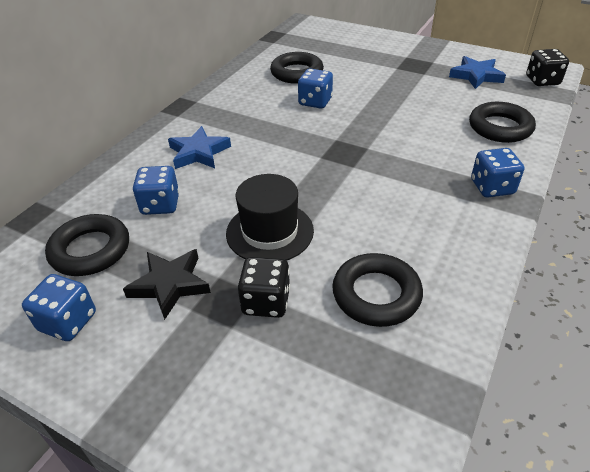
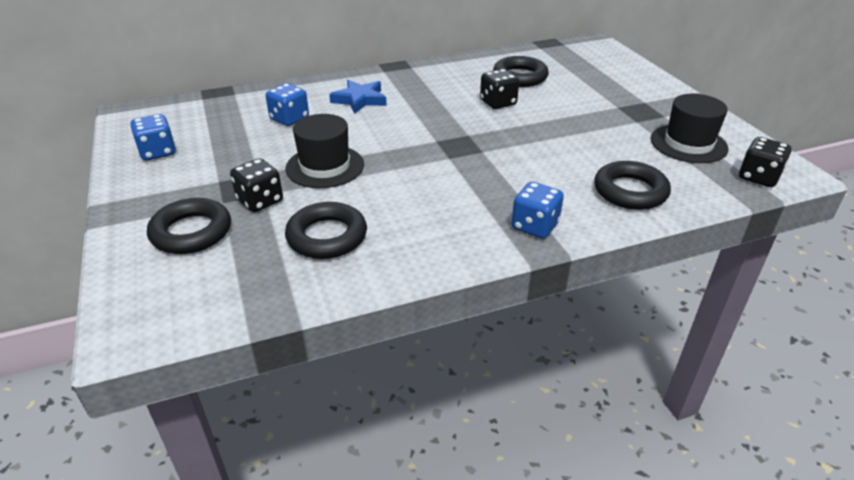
camera: 40 degrees right, 5 degrees down
black ring [45,214,129,276] -> black ring moved to [147,198,231,254]
black star [123,249,211,320] -> none
blue dice [298,68,333,109] -> black dice [480,69,519,109]
blue star [449,56,506,89] -> black hat [651,94,729,163]

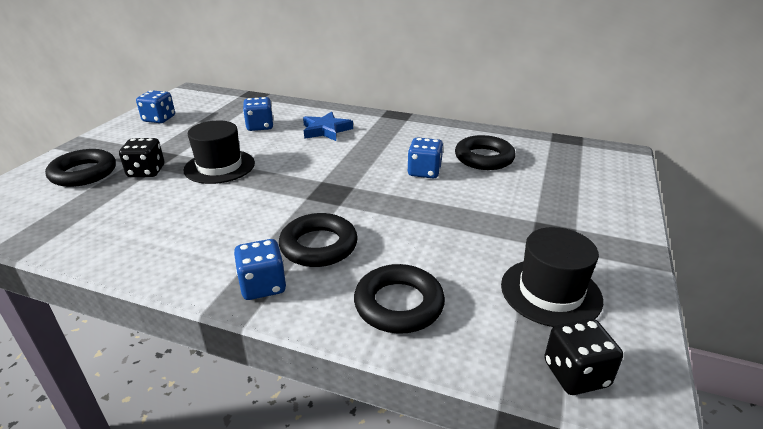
camera: 40 degrees right, 5 degrees down
black ring [285,202,367,259] -> black ring moved to [279,213,358,267]
black dice [480,69,519,109] -> blue dice [408,137,443,178]

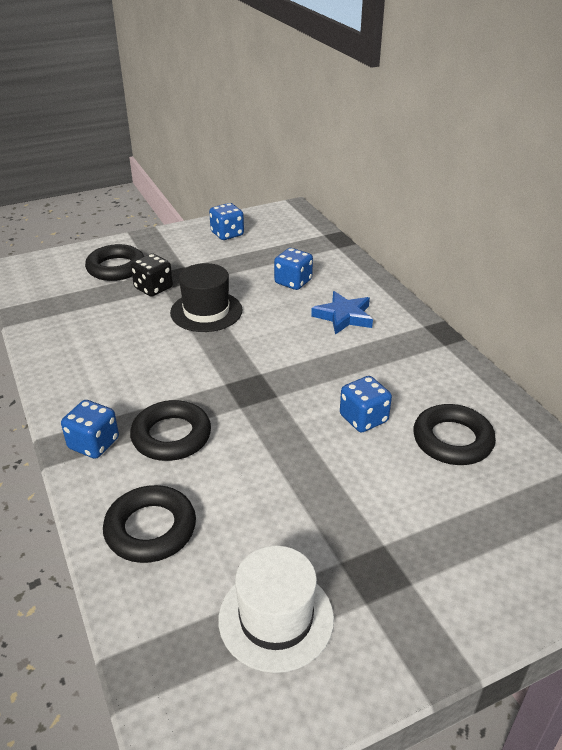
camera: 45 degrees right, 5 degrees up
black hat [501,227,603,327] -> white hat [218,546,334,673]
black dice [544,318,623,395] -> none

